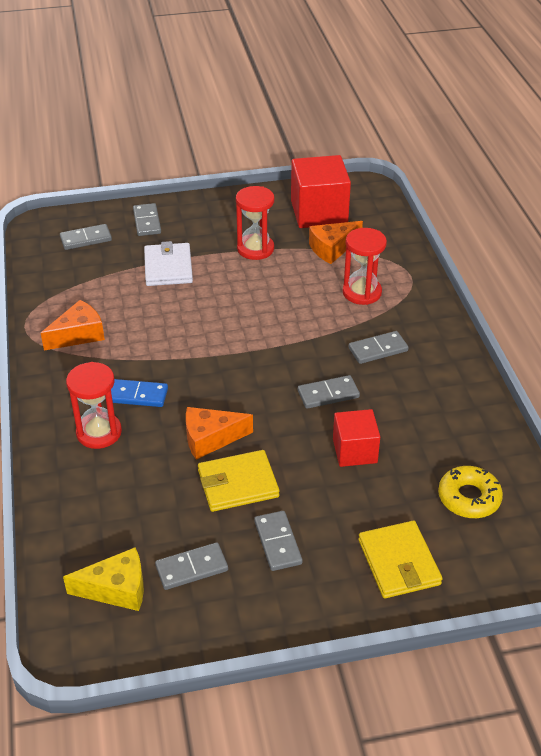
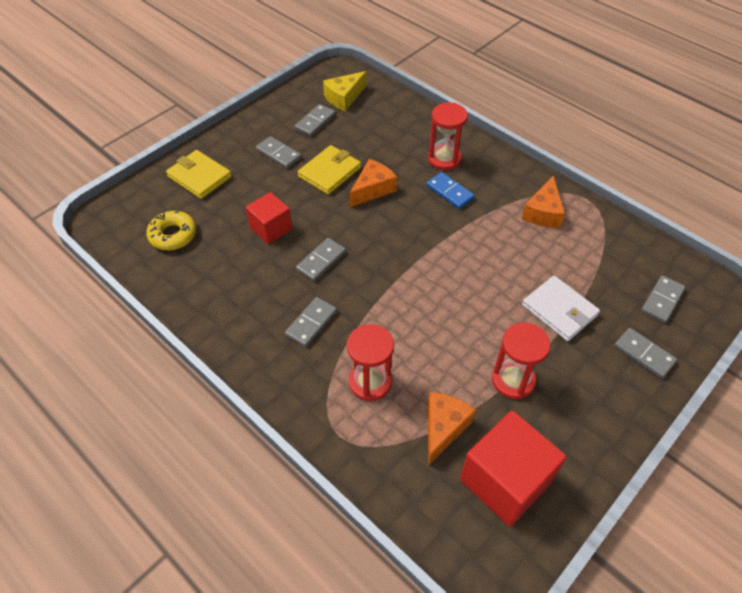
camera: 145 degrees right, 10 degrees up
blue domino [111,379,168,407] -> blue domino turned 75 degrees clockwise [426,172,475,209]

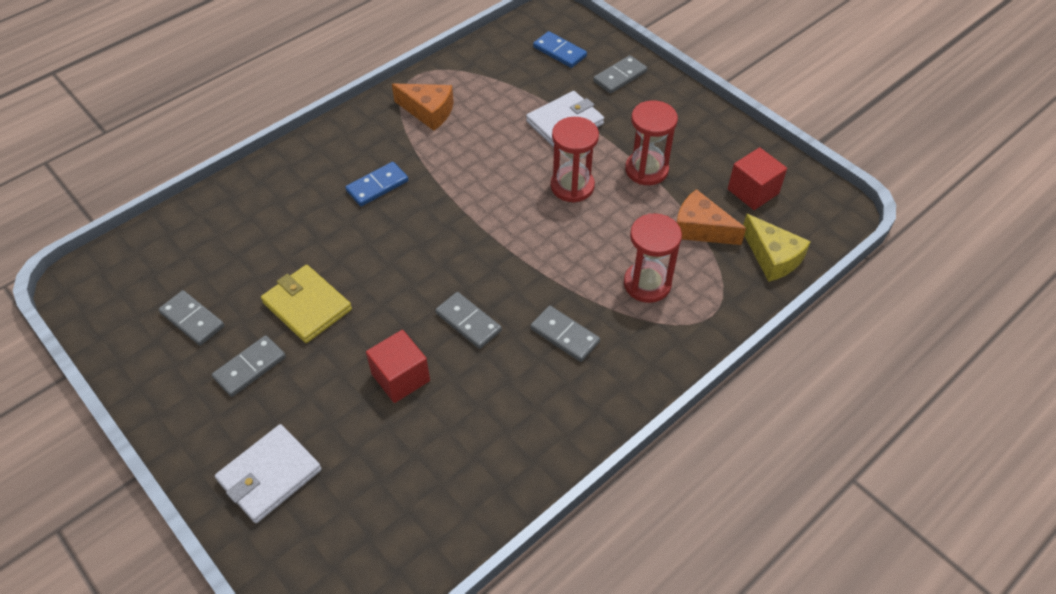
camera: 85 degrees left, 0 degrees up
yellow donut [146,211,196,250] -> none
yellow wallet [166,150,232,199] -> white wallet [215,424,322,523]
yellow cheese [323,71,367,111] -> yellow cheese moved to [743,214,811,282]
orange cheese [350,159,397,207] -> none
red hourglass [428,103,468,170] -> red hourglass moved to [551,117,599,203]
red cube [460,410,567,527] -> red cube [728,147,787,210], size x0.60
grey domino [641,275,685,323] -> blue domino [533,31,587,68]

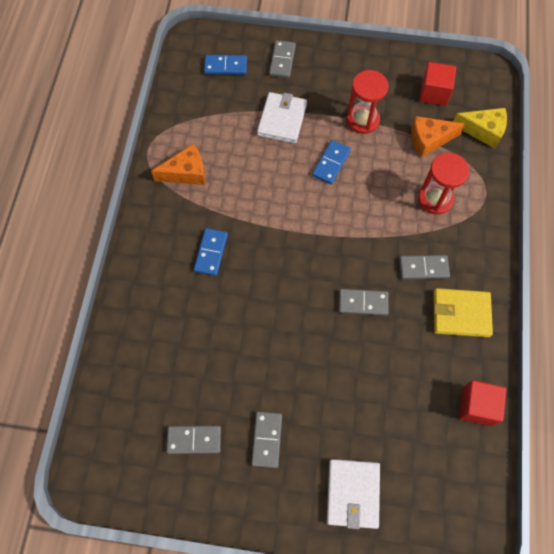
camera: 40 degrees left, 15 degrees up
yellow wallet [261,265,352,343] -> yellow wallet moved to [433,288,493,337]
red cube [366,330,430,403] -> red cube moved to [459,380,506,426]
red hourglass [551,117,599,203] -> blue domino [312,140,351,184]

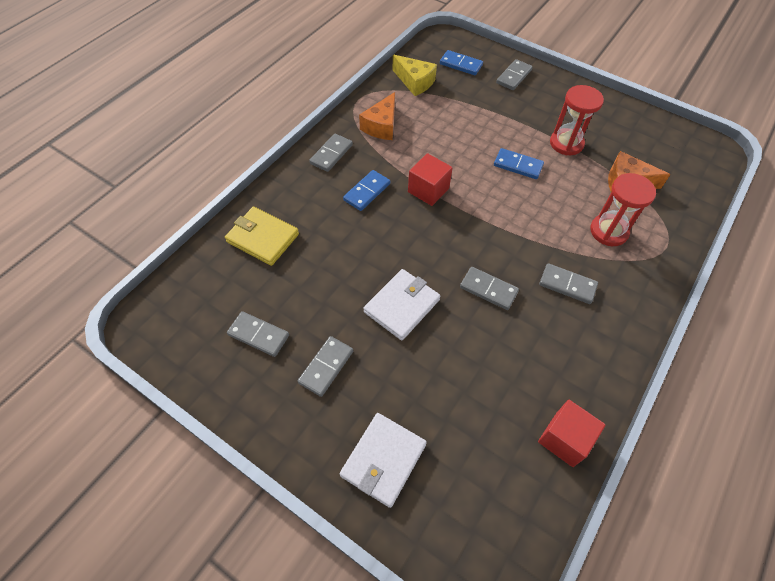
camera: 25 degrees right, 10 degrees down
orange cheese [151,144,205,185] -> orange cheese turned 105 degrees clockwise [359,92,395,140]
white wallet [257,92,307,144] -> white wallet moved to [363,269,440,341]
blue domino [312,140,351,184] -> blue domino turned 60 degrees clockwise [494,148,544,179]
red cube [419,62,456,106] -> red cube moved to [408,153,453,206]
yellow wallet [433,288,493,337] -> yellow wallet moved to [225,207,299,266]
yellow cheese [453,108,507,149] -> yellow cheese moved to [392,55,437,96]
none -> grey domino [309,134,353,172]

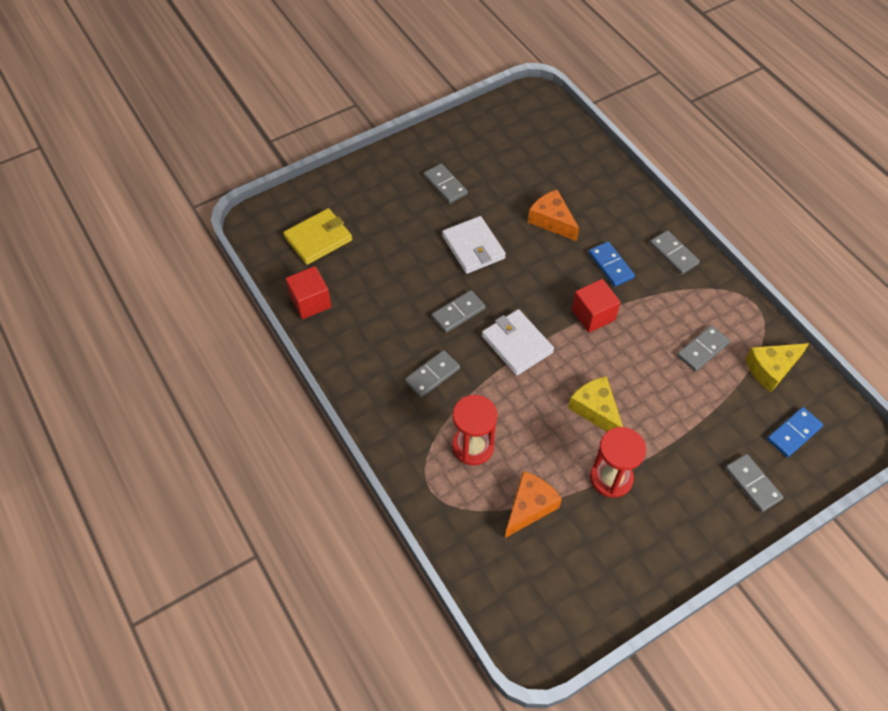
camera: 115 degrees right, 0 degrees up
yellow wallet [225,207,299,266] -> yellow wallet moved to [283,208,352,265]
grey domino [227,311,289,357] -> grey domino moved to [677,325,730,372]
white wallet [340,413,427,508] -> white wallet moved to [482,309,554,376]
orange cheese [359,92,395,140] -> orange cheese moved to [528,190,579,241]
blue domino [494,148,544,179] -> yellow cheese [568,376,623,432]

